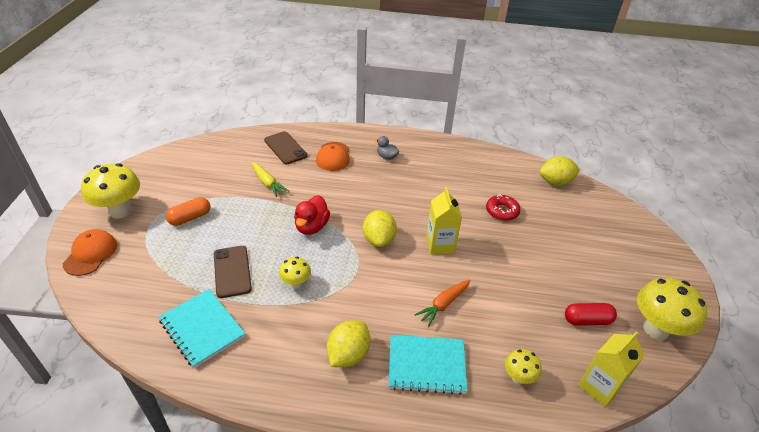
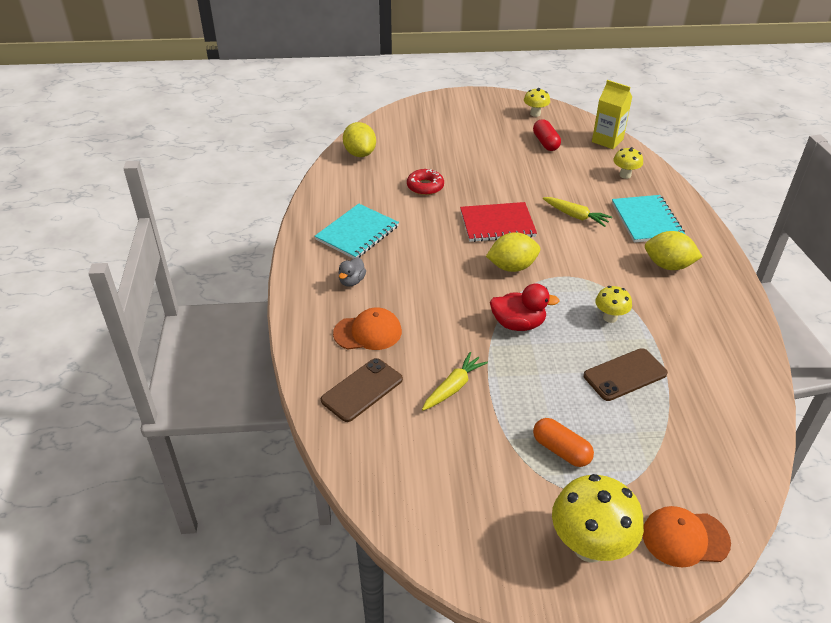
camera: 100 degrees left, 0 degrees up
turquoise notebook [159,289,245,368] -> turquoise notebook moved to [315,204,399,259]
orange carrot [415,280,471,327] -> yellow carrot [543,197,612,227]
yellow carton [426,187,462,254] -> red notebook [460,202,537,242]
yellow mushroom [637,278,707,340] -> yellow mushroom [524,88,550,117], size x0.53

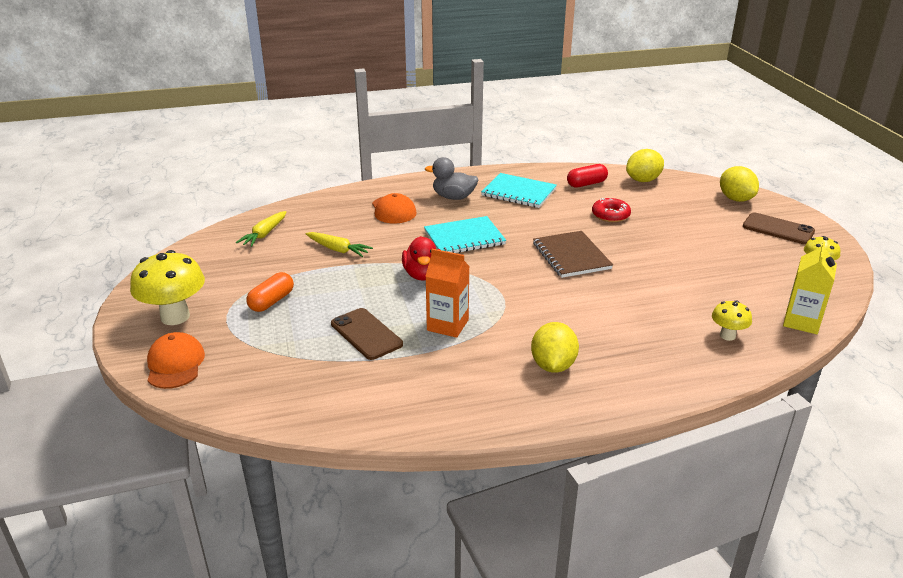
camera: 80 degrees right, 10 degrees down
brown phone [321,358,403,422] -> brown phone moved to [743,212,815,244]
grey duck [339,257,366,287] -> grey duck [425,157,478,200], size x1.57
red notebook [460,202,537,242] -> brown notebook [533,231,613,278]
yellow lemon [486,232,540,272] -> yellow lemon moved to [720,166,759,202]
red capsule [533,119,561,151] -> red capsule moved to [567,164,608,188]
yellow carrot [543,197,612,227] -> yellow carrot moved to [236,211,286,247]
yellow mushroom [595,286,632,323] -> orange carton [425,249,470,338]
turquoise notebook [612,195,685,243] -> turquoise notebook moved to [424,216,506,253]

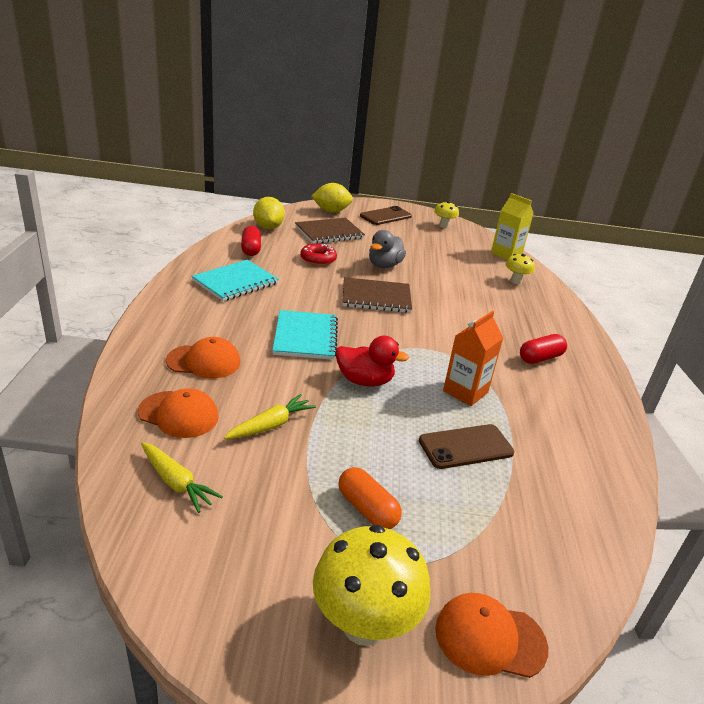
camera: 75 degrees left, 0 degrees up
grey duck [425,157,478,200] -> grey duck moved to [369,230,406,268]
yellow lemon [531,322,579,373] -> red capsule [520,334,567,364]
none -> orange cap [138,388,219,438]
none -> brown notebook [295,218,365,244]

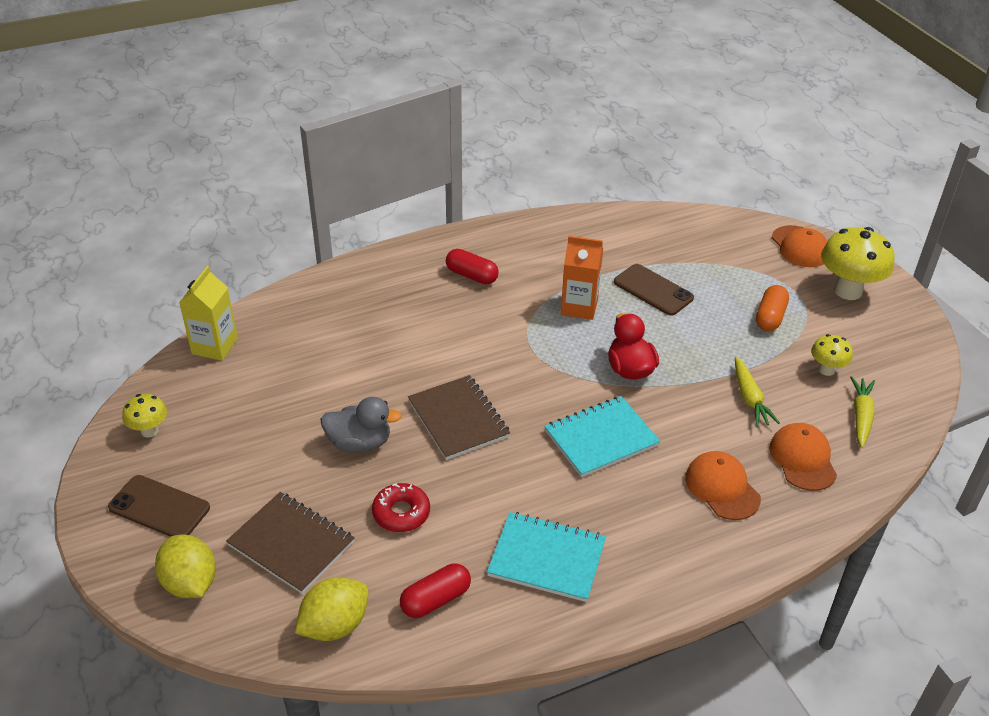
camera: 115 degrees left, 10 degrees up
yellow carrot [224,394,316,439] -> yellow carrot turned 120 degrees counterclockwise [735,357,780,427]
yellow mushroom [506,254,535,284] -> yellow mushroom moved to [811,334,853,376]

